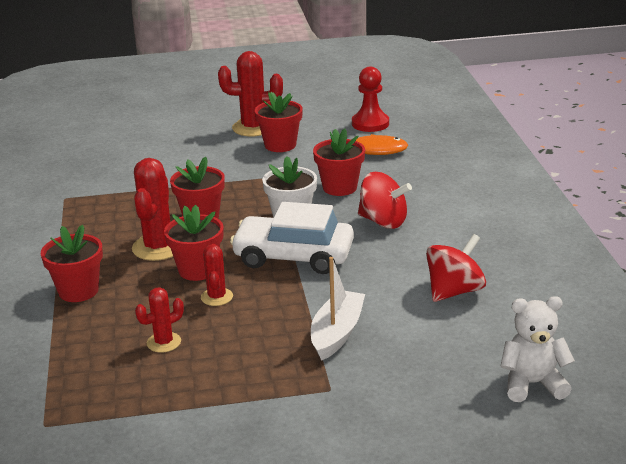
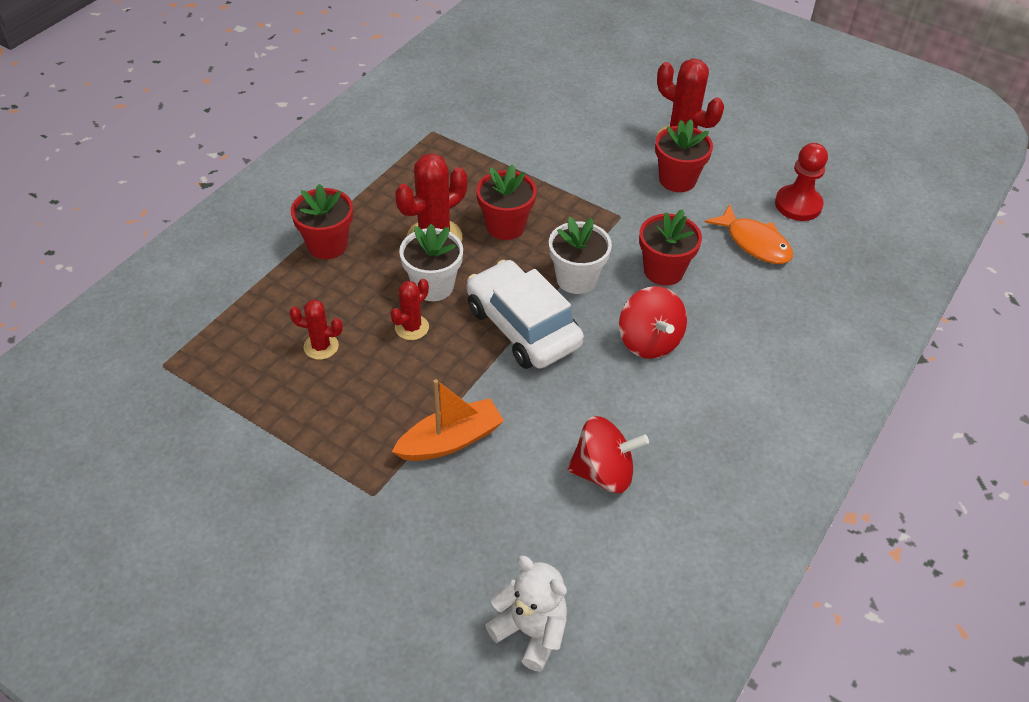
camera: 40 degrees right, 20 degrees up
red flower pot [164,205,223,281] -> white flower pot [399,224,463,301]
white boat [311,257,365,361] -> orange boat [392,379,504,461]

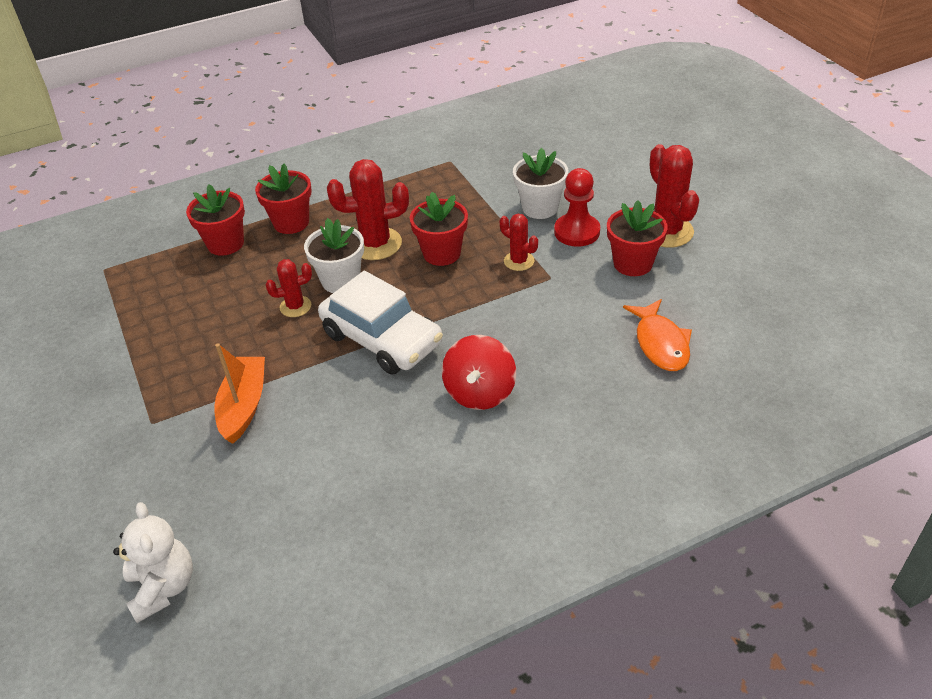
camera: 35 degrees right, 5 degrees down
red cactus [289,300,343,360] -> red cactus moved to [500,214,538,271]
orange boat [392,379,504,461] -> orange boat turned 90 degrees counterclockwise [215,343,265,444]
white car [467,260,584,369] -> white car turned 135 degrees clockwise [318,271,443,374]
white flower pot [549,217,612,294] -> white flower pot moved to [513,148,568,219]
red spinning top [567,416,649,493] -> none
red flower pot [639,209,702,286] -> red flower pot moved to [186,184,245,256]
red pawn [775,143,828,221] -> red pawn moved to [554,168,600,247]

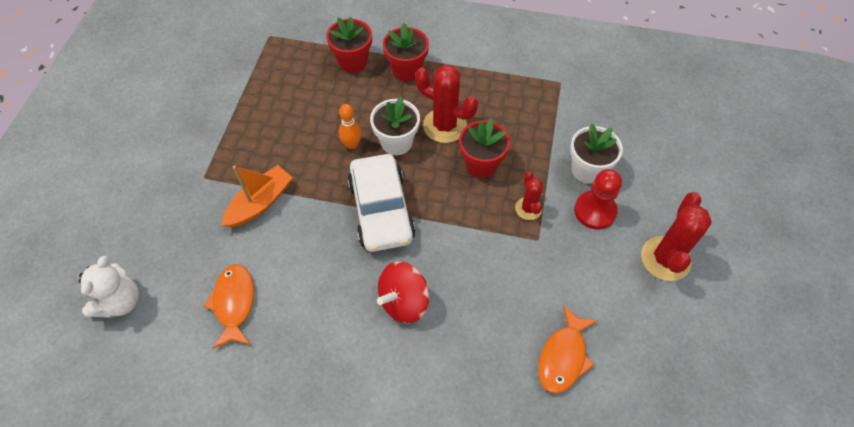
camera: 35 degrees right, 15 degrees up
red cactus [265,259,312,317] -> orange bowling pin [339,104,362,149]
red flower pot [607,200,668,276] -> none
none -> orange fish [203,264,254,349]

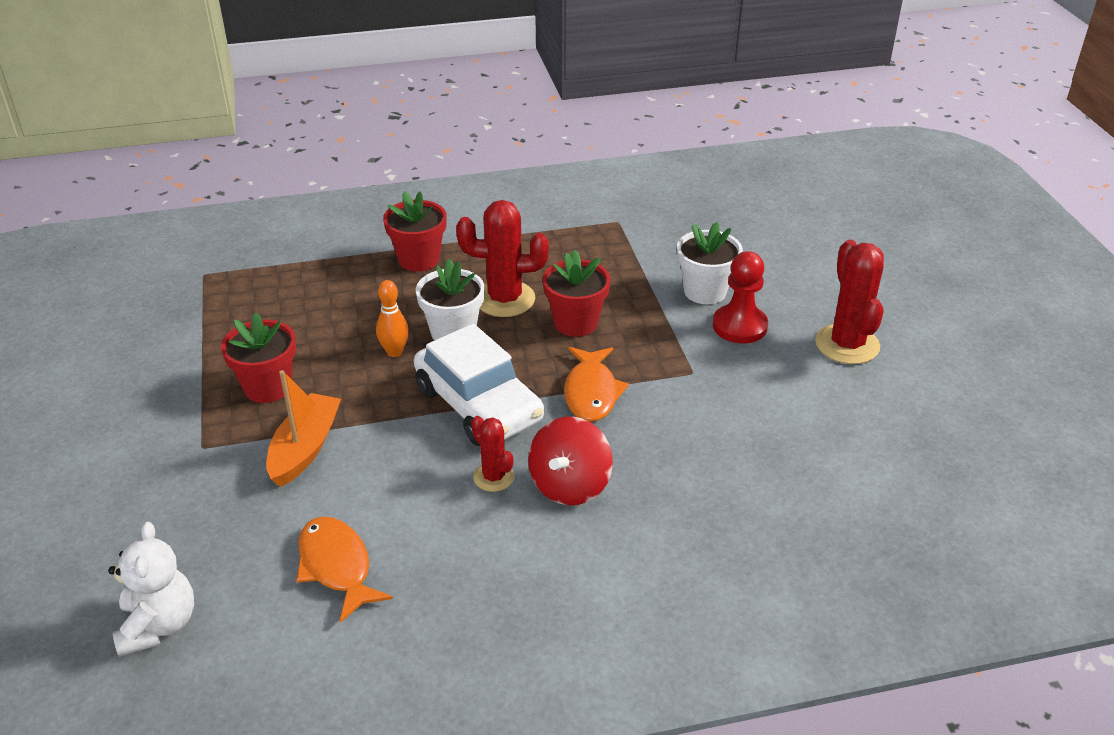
camera: 25 degrees left, 20 degrees down
red flower pot [326,17,372,73] -> red flower pot moved to [221,313,296,403]
red cactus [515,171,543,220] -> red cactus moved to [471,416,515,492]
orange fish [538,305,598,394] -> orange fish moved to [564,347,629,422]

